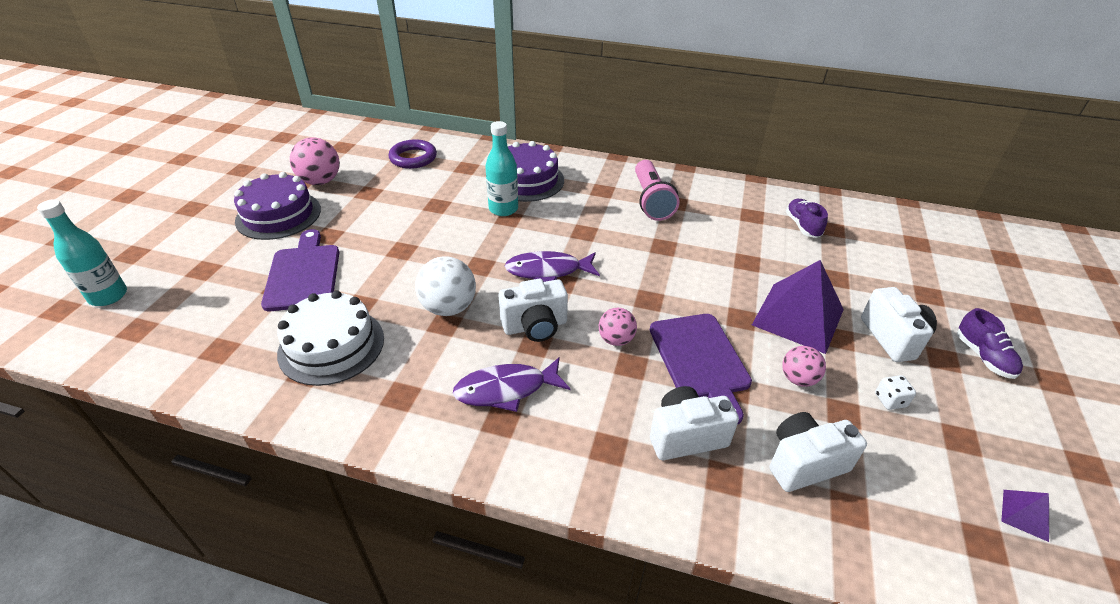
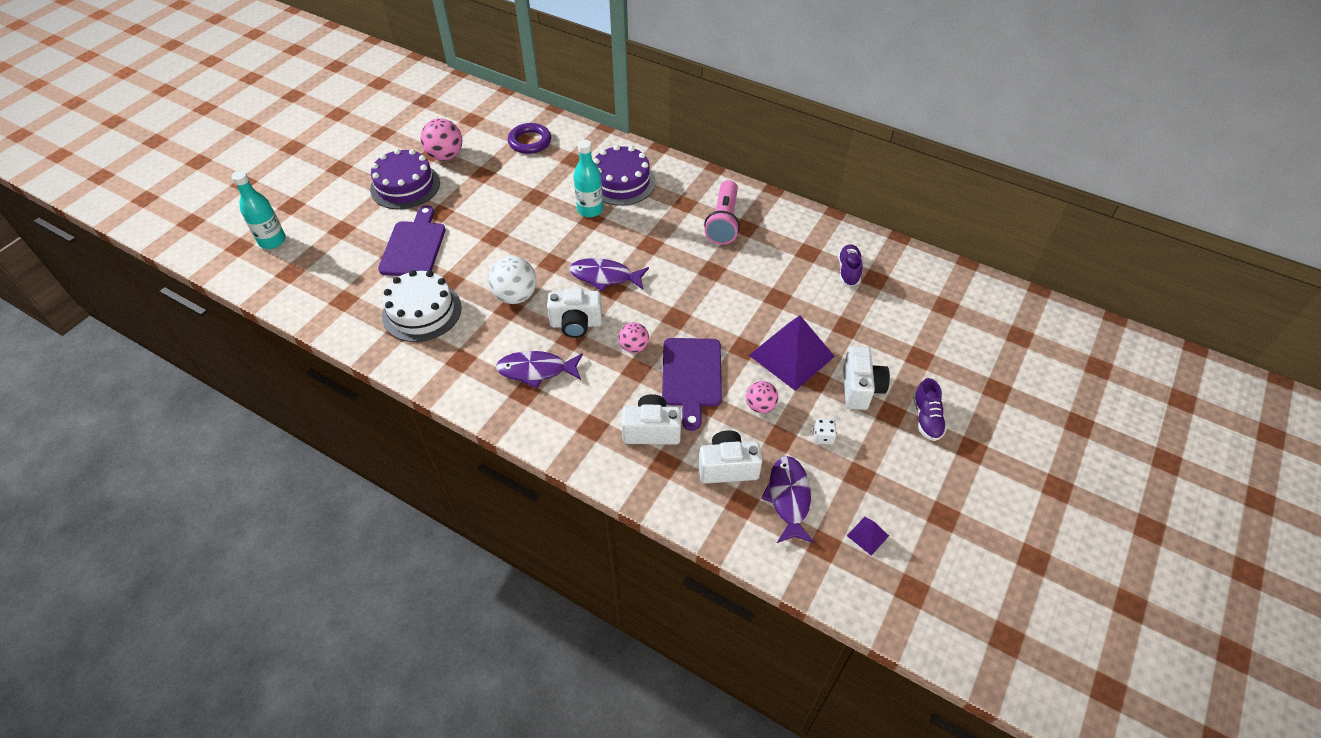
camera: 15 degrees right, 10 degrees up
none -> purple fish [761,456,815,543]

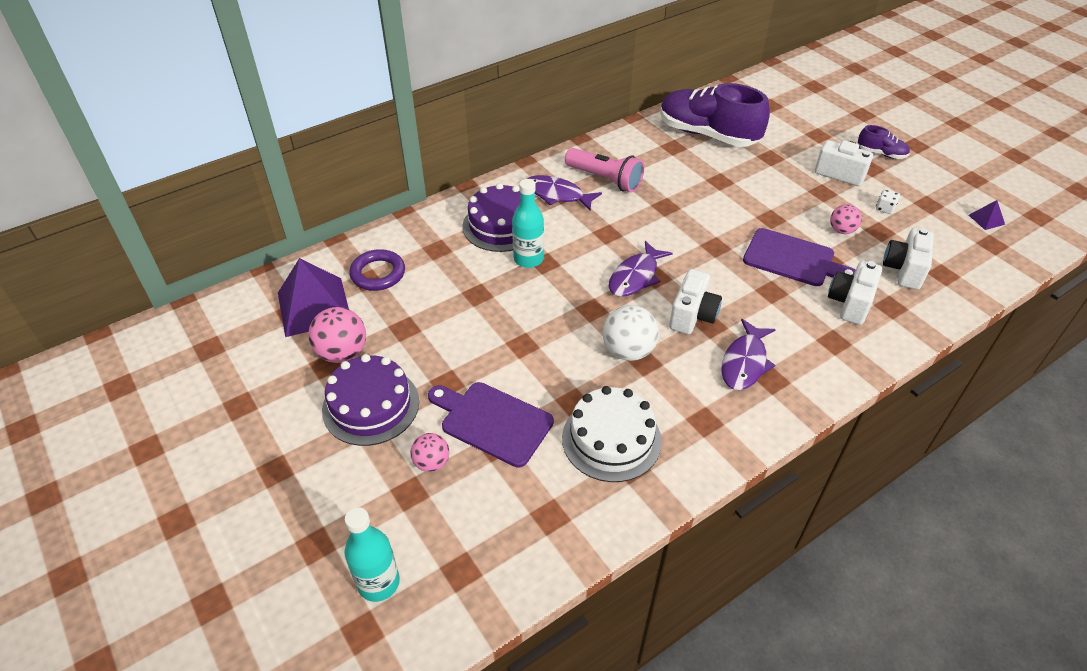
camera: 65 degrees left, 5 degrees down
pink ball [618,322,649,353] -> pink ball moved to [411,433,449,472]
purple pyramid [749,316,835,391] -> purple pyramid moved to [278,258,349,337]
purple fish [761,456,815,543] -> purple fish moved to [527,175,602,211]
purple shoe [838,244,863,286] -> purple shoe [660,83,770,147], size x2.23

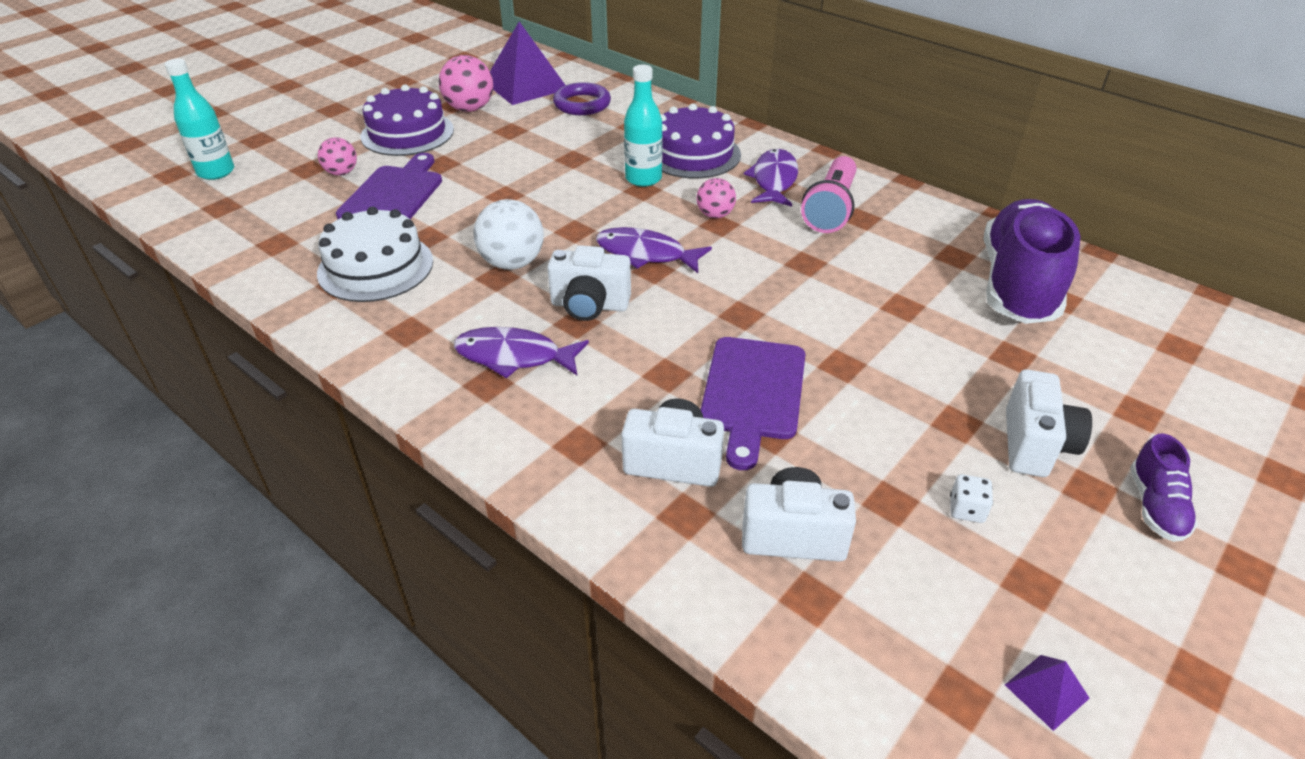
camera: 75 degrees right, 5 degrees down
pink ball [830,204,862,234] -> pink ball moved to [696,178,736,218]

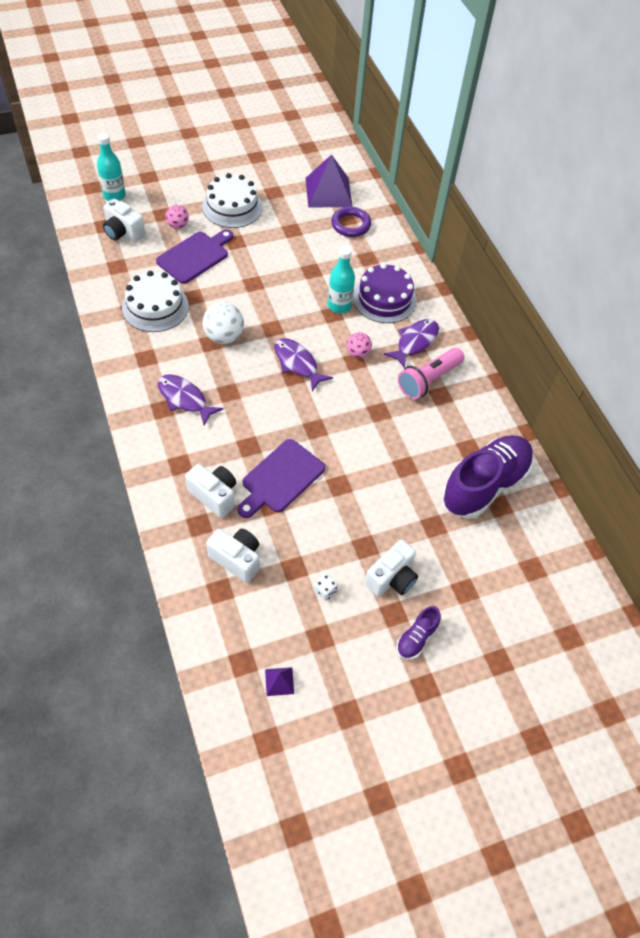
camera: 25 degrees right, 15 degrees up
purple cake [361,84,454,156] -> white cake [202,173,263,228]
pink ball [439,55,493,112] -> none
white camera [547,245,631,321] -> white camera moved to [103,199,146,243]

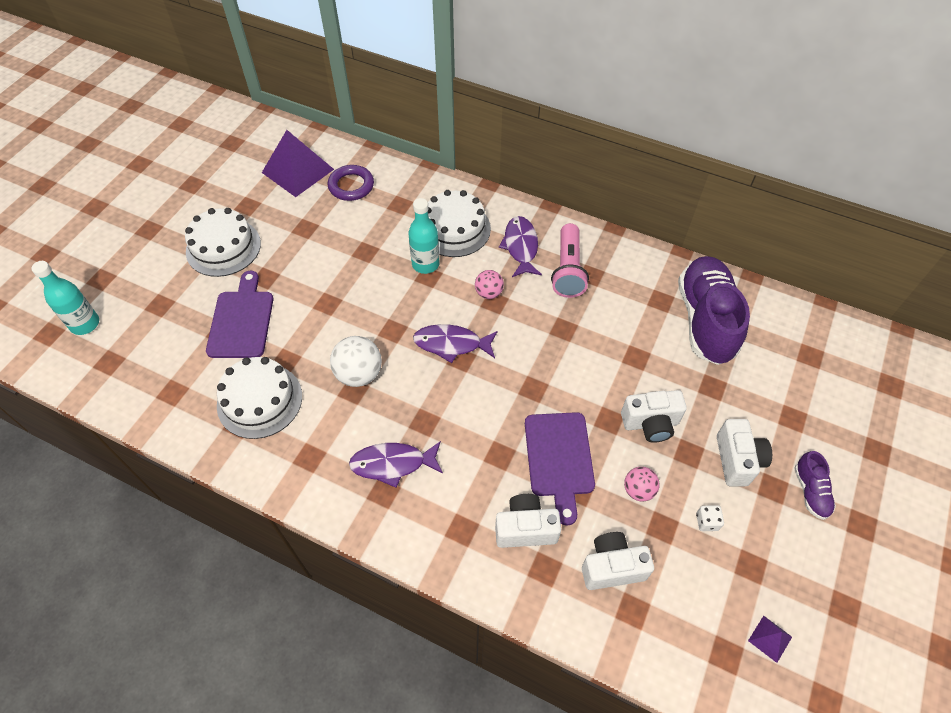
camera: 40 degrees left, 0 degrees up
white camera [103,199,146,243] -> white camera moved to [621,390,687,443]
pink ball [165,205,189,229] -> pink ball moved to [624,467,660,502]
purple cake [353,263,417,323] -> white cake [428,190,491,257]

